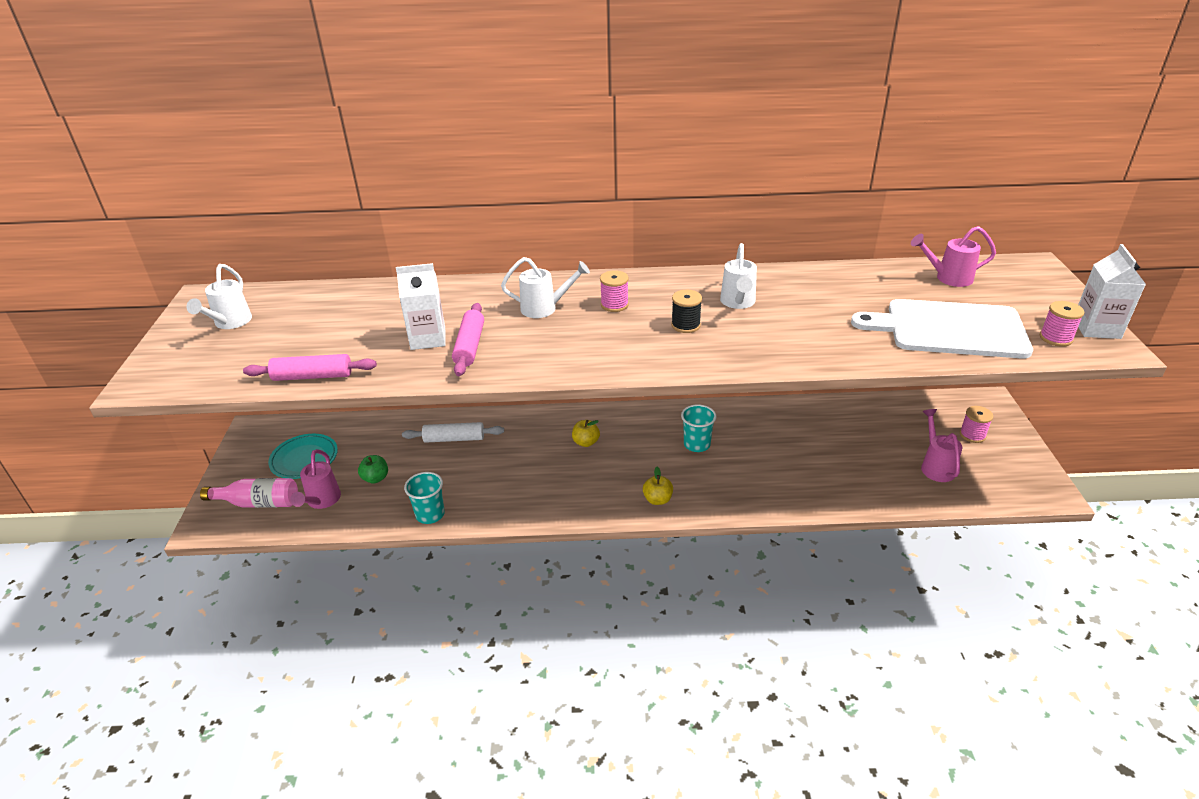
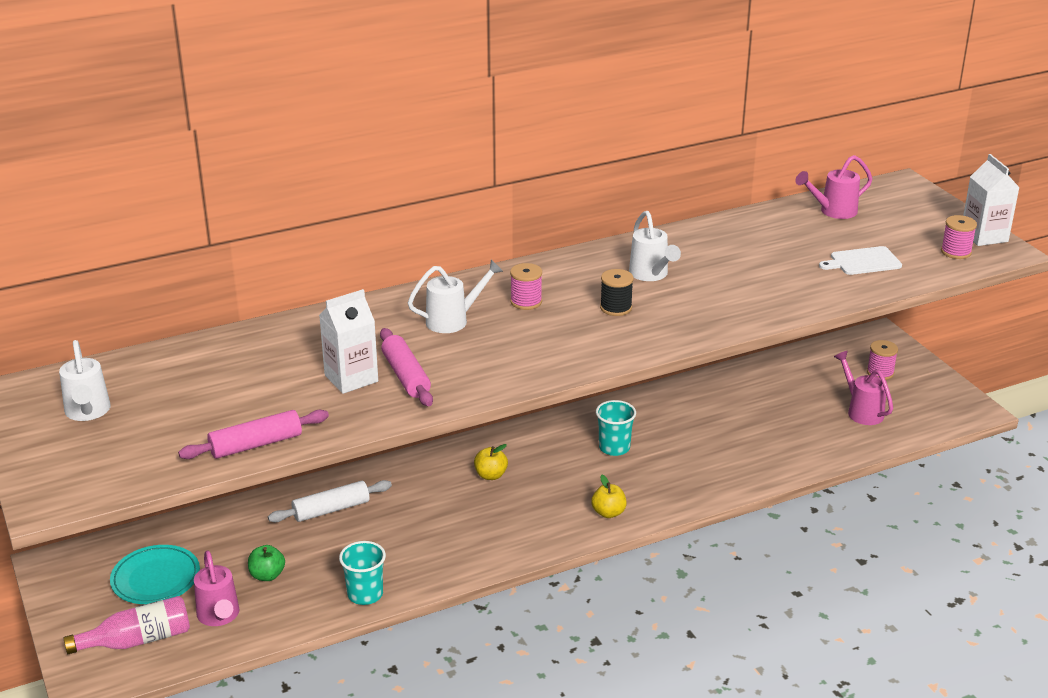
camera: 25 degrees left, 5 degrees down
white cutting board [851,299,1033,359] -> white cutting board [819,246,902,275], size x0.48

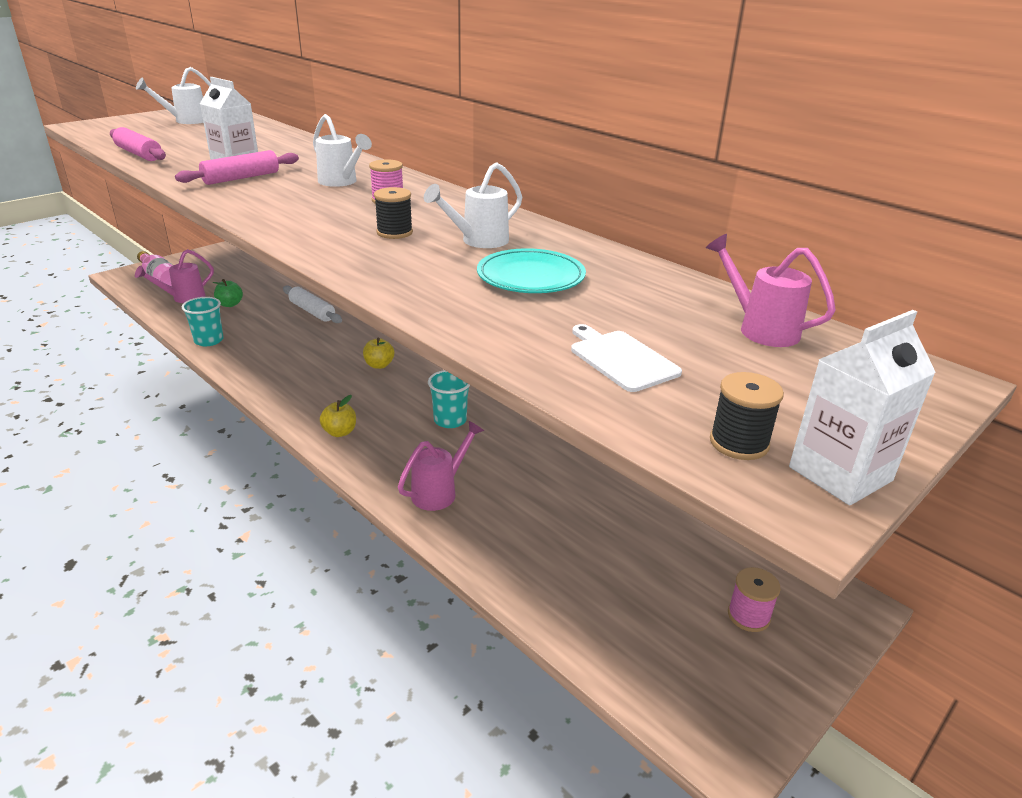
camera: 70 degrees right, 0 degrees up
turquoise plate [110,545,200,604] -> turquoise plate moved to [477,248,586,293]
pink watering can [834,351,893,425] -> pink watering can moved to [398,421,484,511]
pink spool [941,215,977,259] -> black spool [710,372,784,460]

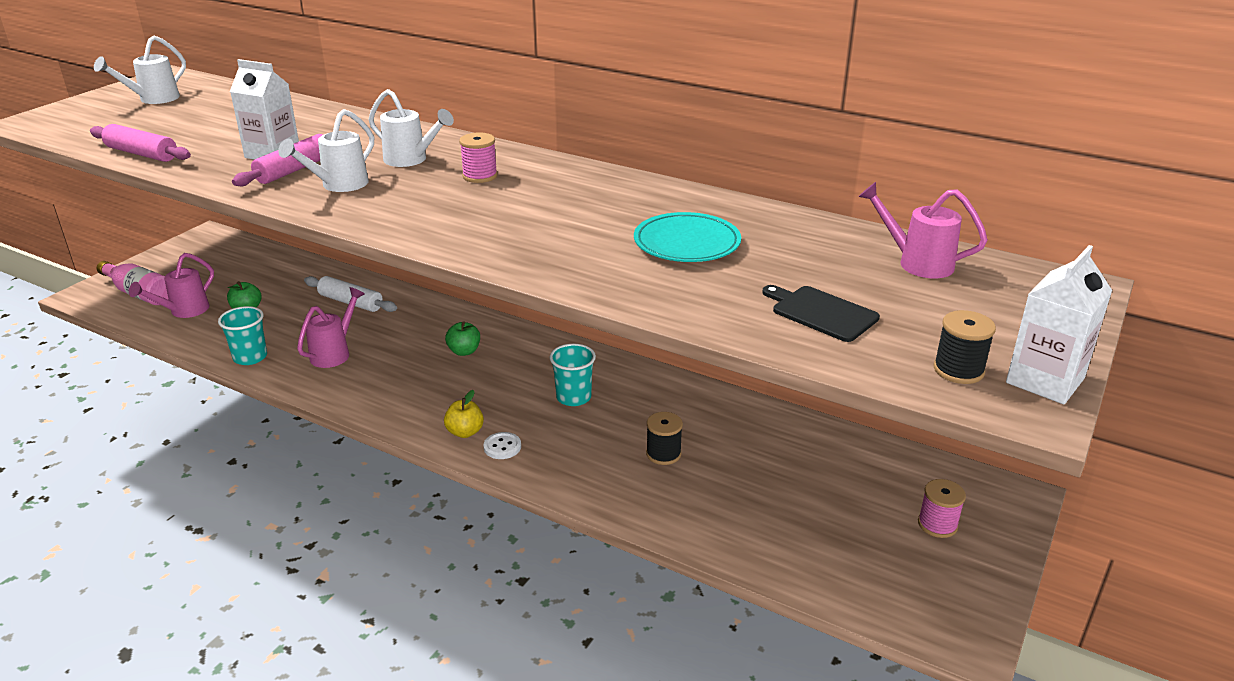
camera: 15 degrees left, 0 degrees up
yellow apple [363,338,394,369] -> green apple [445,321,480,356]
black spool [374,187,413,239] -> black spool moved to [646,412,683,465]
pink watering can [398,421,484,511] -> pink watering can moved to [297,287,365,368]
white watering can [424,162,522,248] -> white watering can moved to [278,109,374,192]
white cutting board [571,324,682,392] -> black cutting board [762,285,880,342]
none -> white button [483,432,521,459]

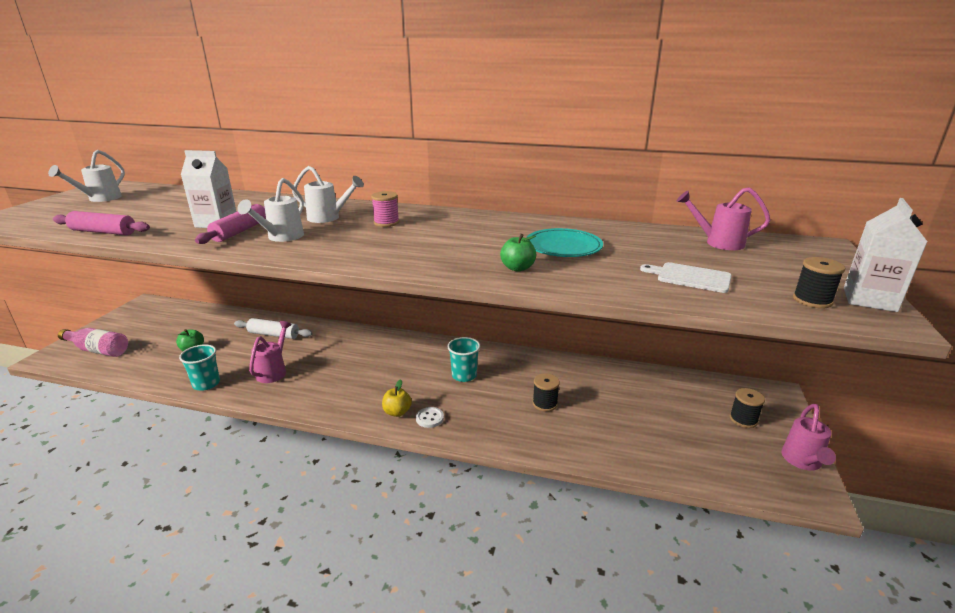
camera: 15 degrees left, 5 degrees down
pink watering can [129,253,214,318] -> pink watering can moved to [781,404,836,470]
green apple [445,321,480,356] -> green apple moved to [500,234,536,272]
black cutting board [762,285,880,342] -> white cutting board [640,262,732,293]
pink spool [918,479,966,538] -> black spool [730,388,765,428]

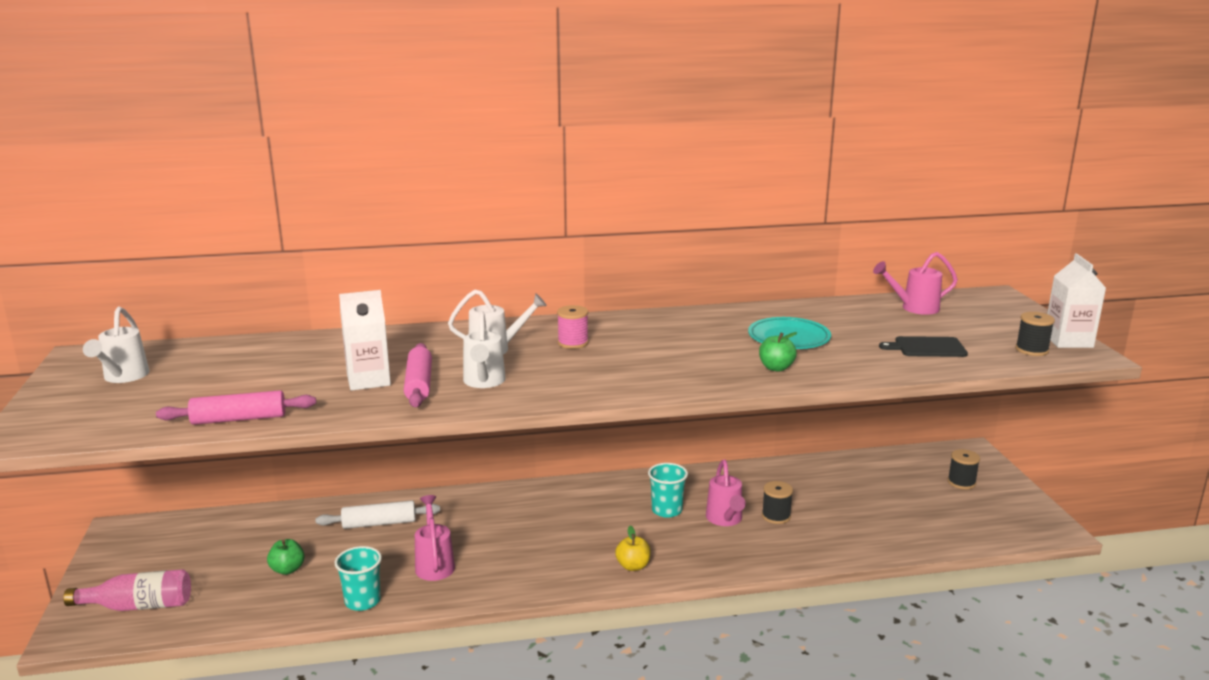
camera: 25 degrees left, 5 degrees down
white button [416,407,444,428] -> none
white cutting board [640,262,732,293] -> black cutting board [879,336,968,357]
pink watering can [781,404,836,470] -> pink watering can moved to [706,460,746,526]

